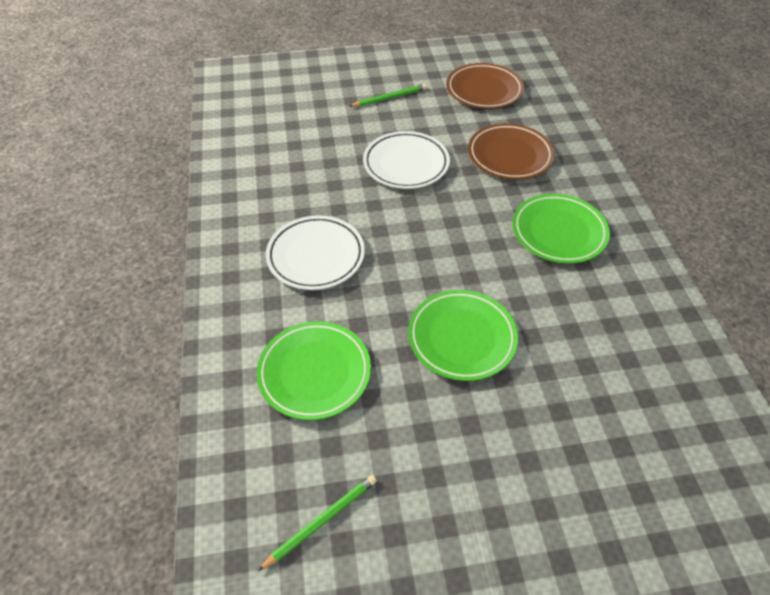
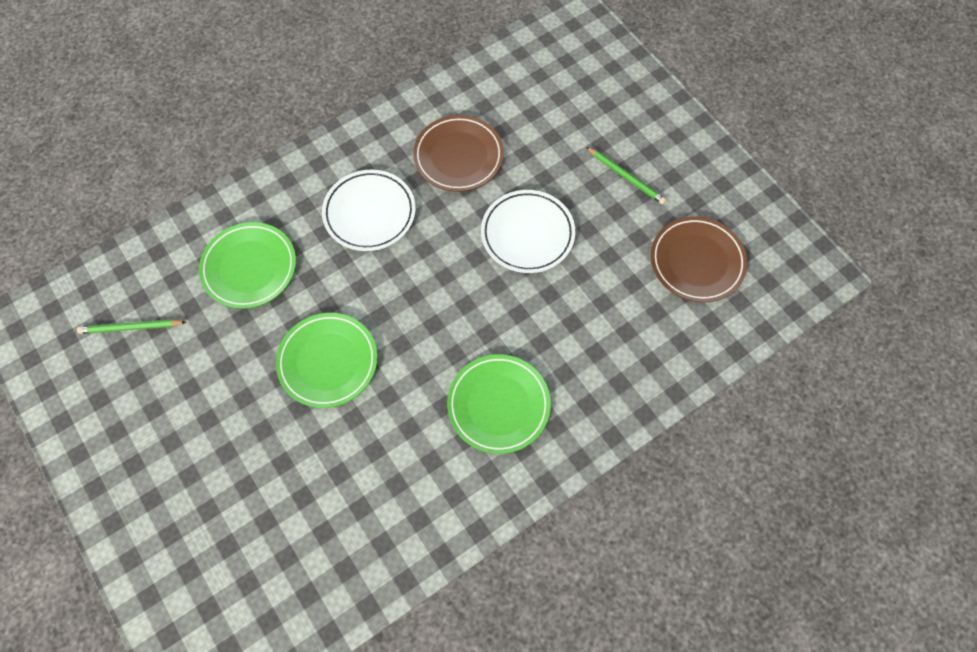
camera: 65 degrees right, 15 degrees up
green pencil [258,475,377,571] -> green pencil turned 150 degrees clockwise [77,320,186,334]
brown plate [468,123,554,180] -> brown plate moved to [413,115,504,192]

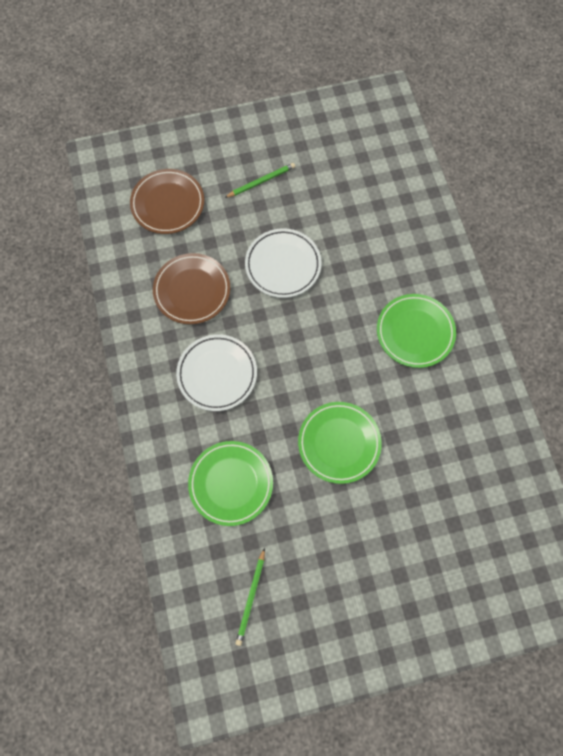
camera: 70 degrees left, 5 degrees up
brown plate [651,216,747,302] -> brown plate moved to [130,169,204,234]

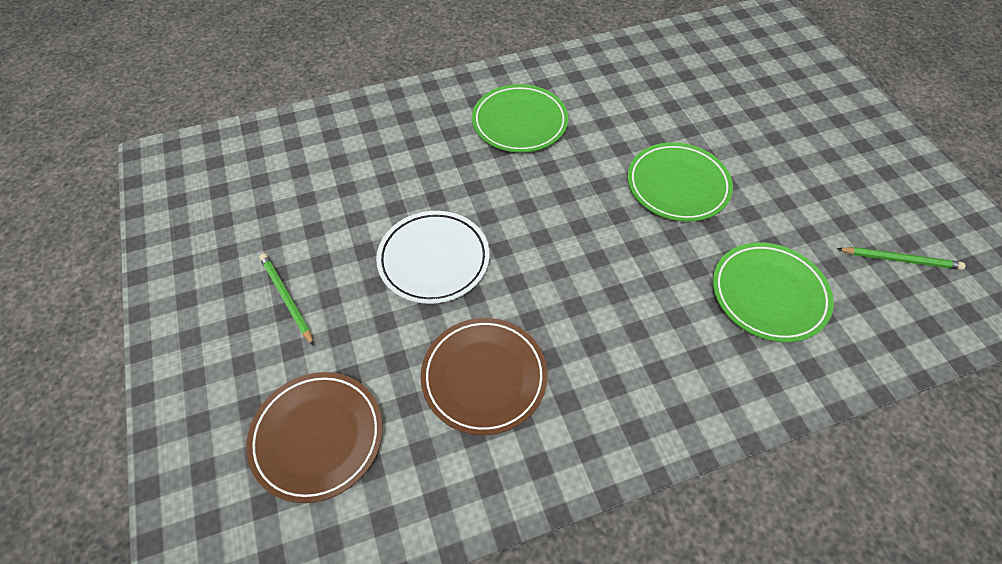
camera: 95 degrees left, 15 degrees down
white plate [176,334,257,411] -> none

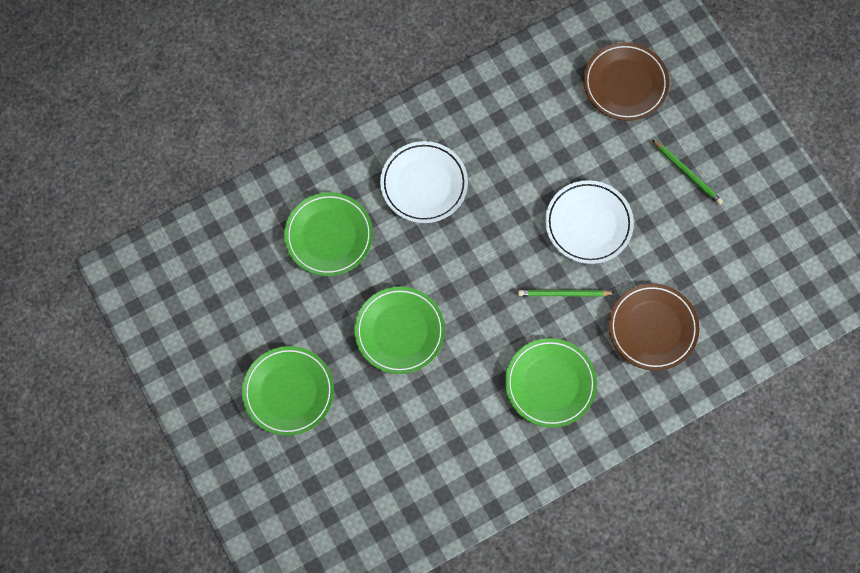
camera: 170 degrees right, 15 degrees up
brown plate [421,318,548,435] -> brown plate moved to [609,283,699,371]
green pencil [837,247,965,270] -> green pencil moved to [518,290,615,296]
none -> green plate [242,346,334,436]
none -> white plate [380,141,468,223]

